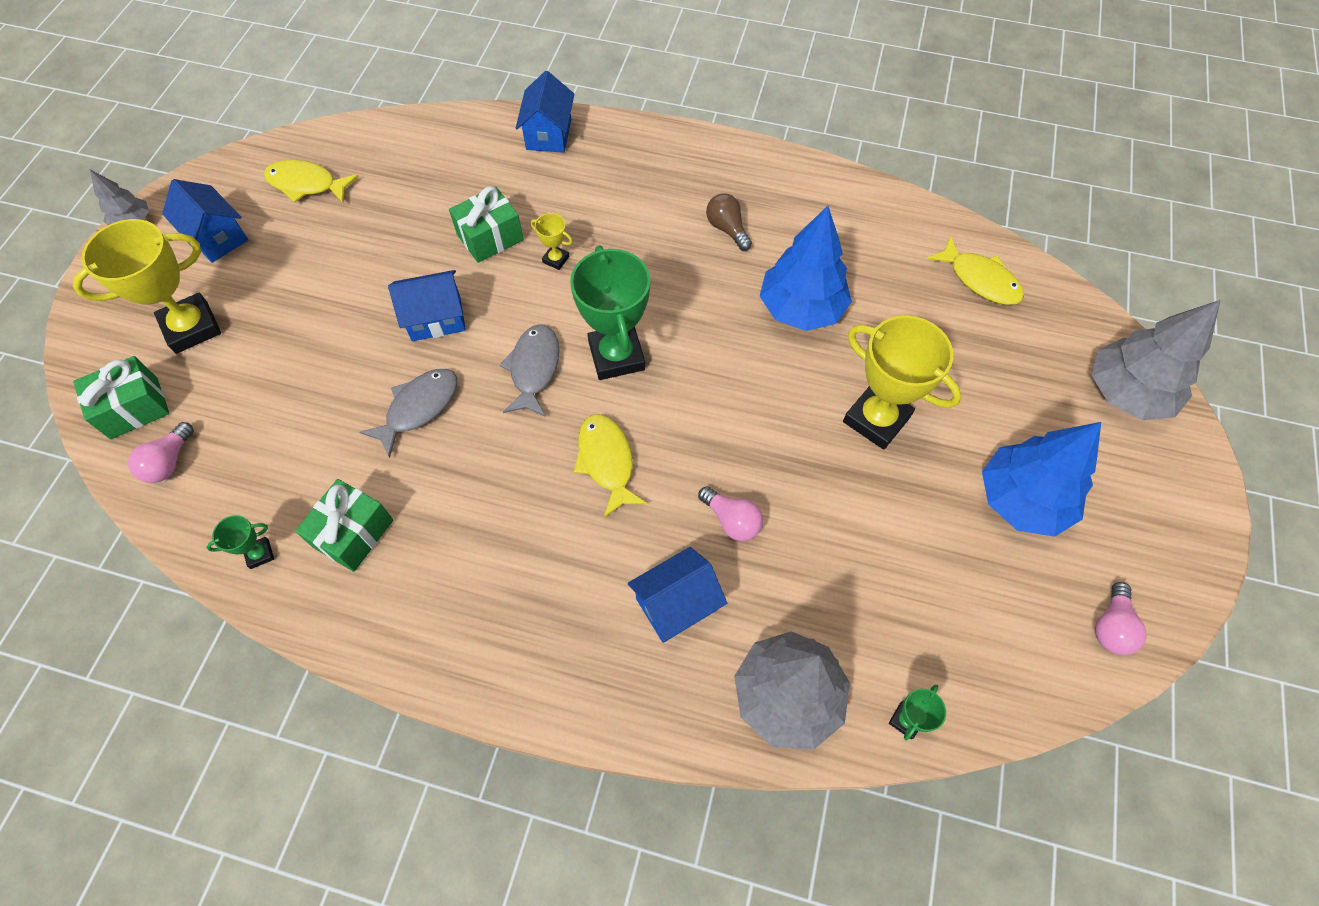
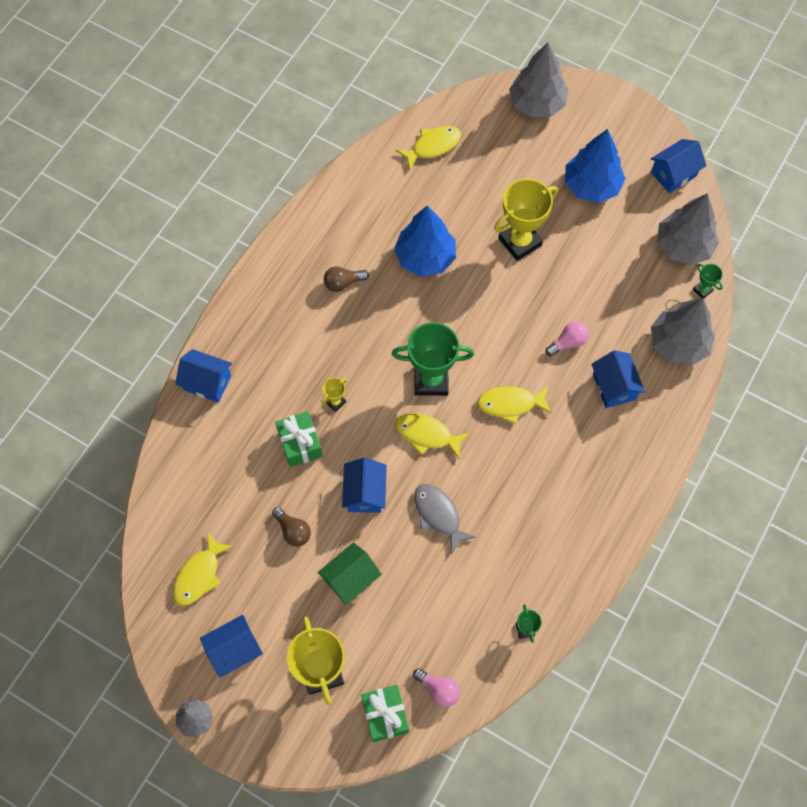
camera: 75 degrees left, 5 degrees up
green gift [295,479,393,572] -> none
grey fish [500,324,559,417] -> yellow fish [395,413,470,459]
pink light bulb [1095,582,1147,655] -> blue house [651,139,706,193]
none -> brown light bulb [272,507,311,547]
none -> green house [318,542,382,605]
none -> grey tree [657,193,719,265]

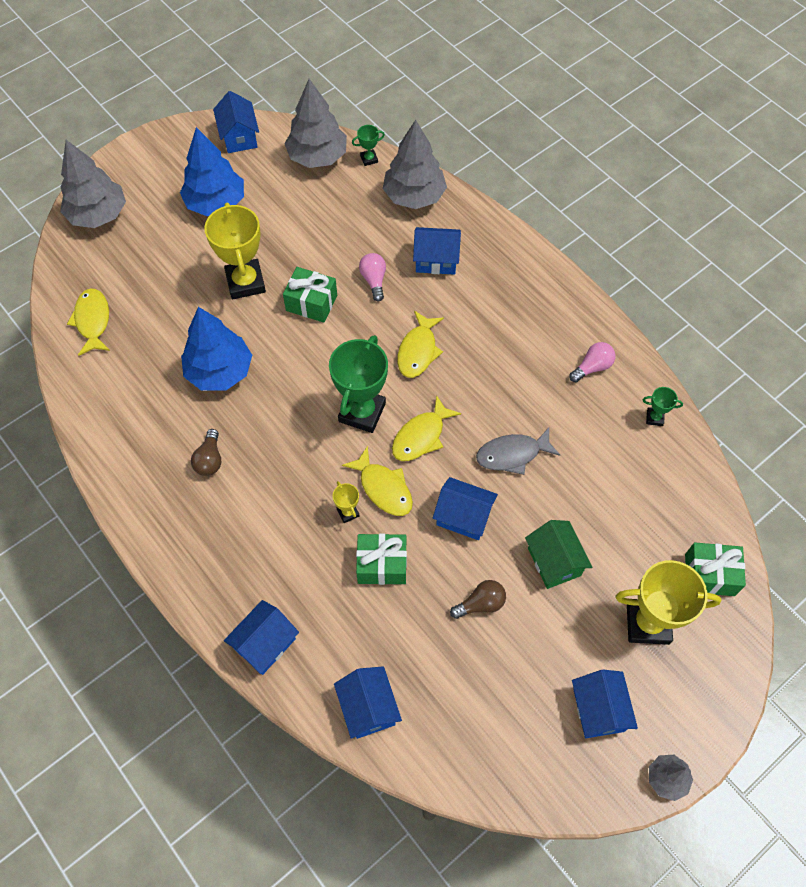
camera: 70 degrees left, 5 degrees down
yellow fish [173,532,234,606] -> yellow fish moved to [342,446,413,516]
pink light bulb [413,668,460,707] -> pink light bulb moved to [569,342,615,382]
none -> green gift [283,267,337,323]
none -> blue house [334,666,402,739]

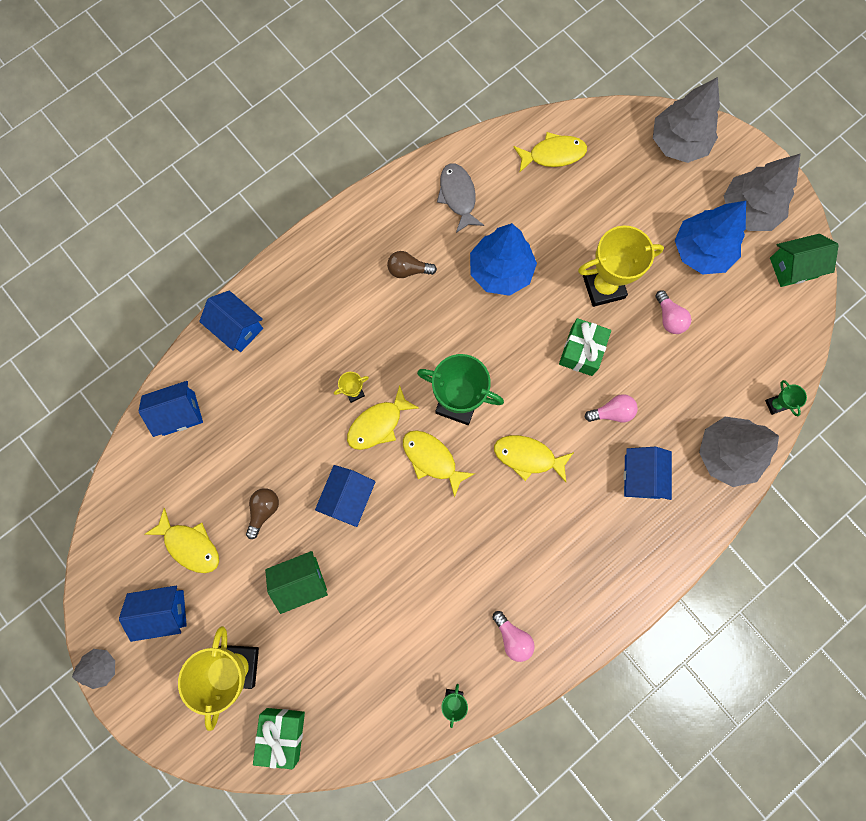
camera: 90 degrees right, 15 degrees up
blue house [213,91,259,153] -> green house [770,234,839,287]
grey tree [284,79,347,168] -> grey tree moved to [724,154,800,231]
green gift [356,534,407,585] -> none
brown light bulb [450,580,506,619] -> brown light bulb turned 135 degrees counterclockwise [246,488,279,539]
grey fish [476,427,560,475] -> grey fish moved to [437,163,484,233]
none -> yellow fish [144,508,219,573]
none -> pink light bulb [655,290,691,334]

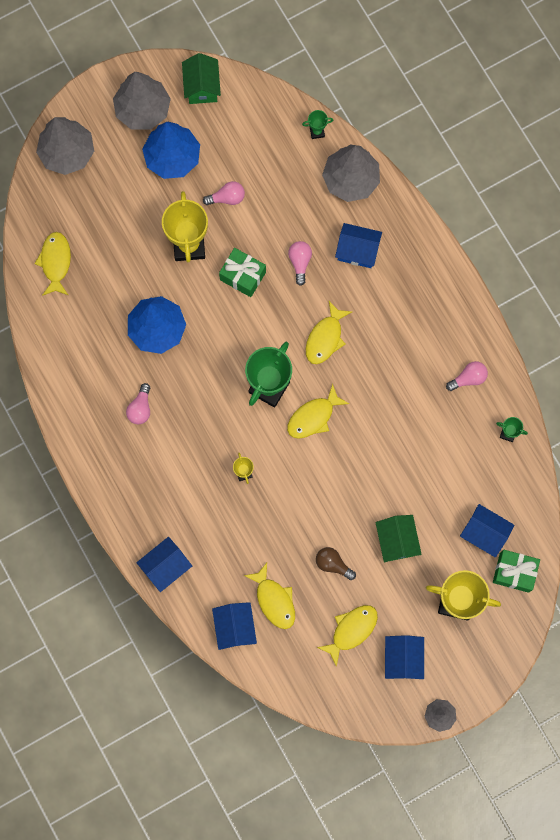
camera: 80 degrees left, 0 degrees up
blue house [315,465,376,527] -> blue house moved to [460,504,514,557]
yellow fish [347,385,419,450] -> yellow fish moved to [244,563,295,629]
brown light bulb [387,251,437,278] -> pink light bulb [126,383,150,424]
grey fish [437,163,484,233] -> none

